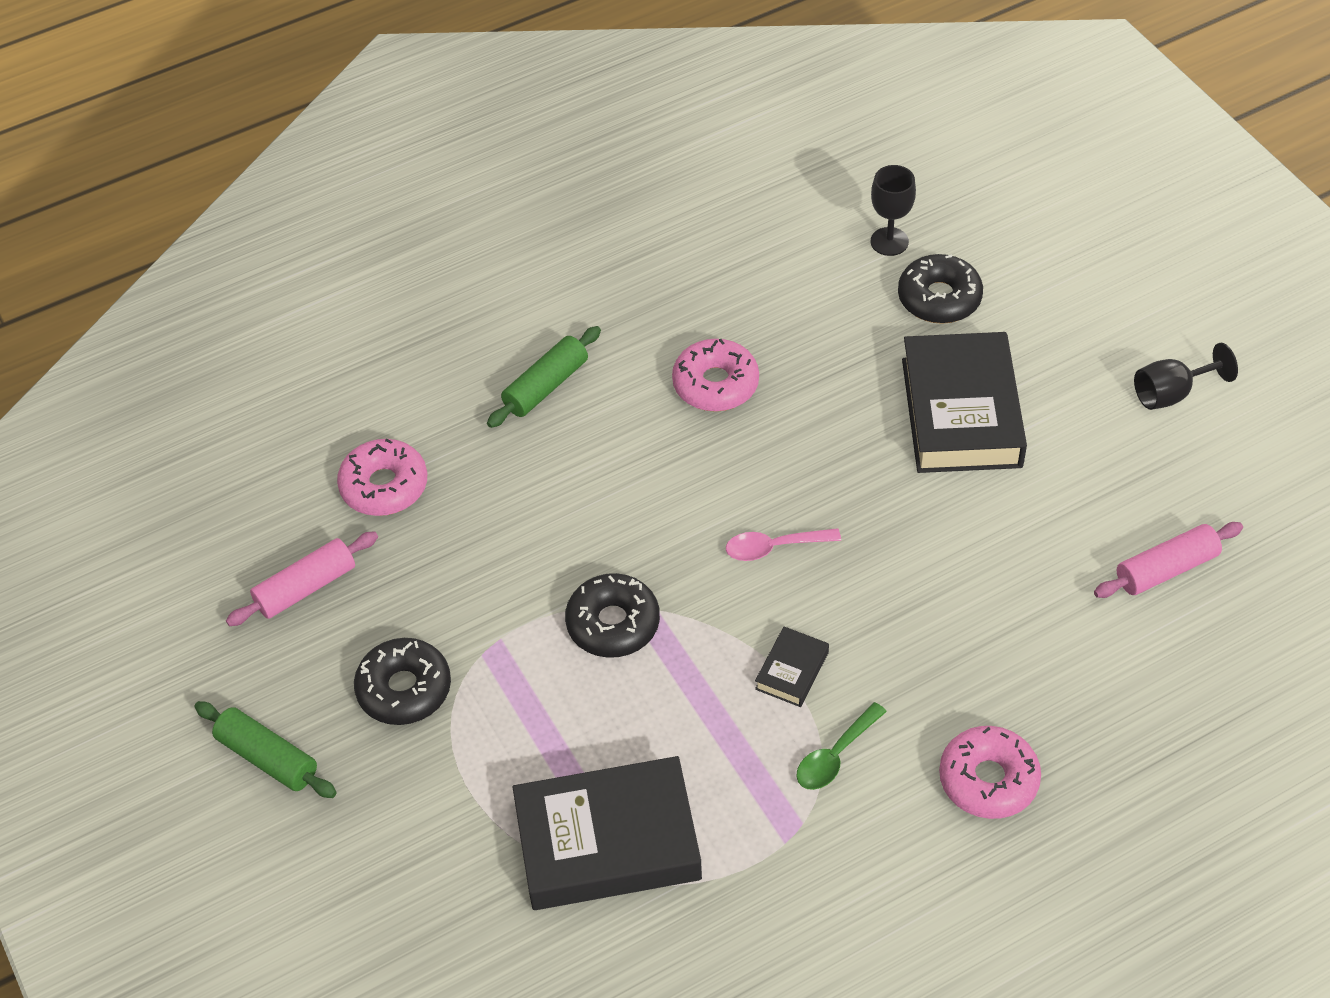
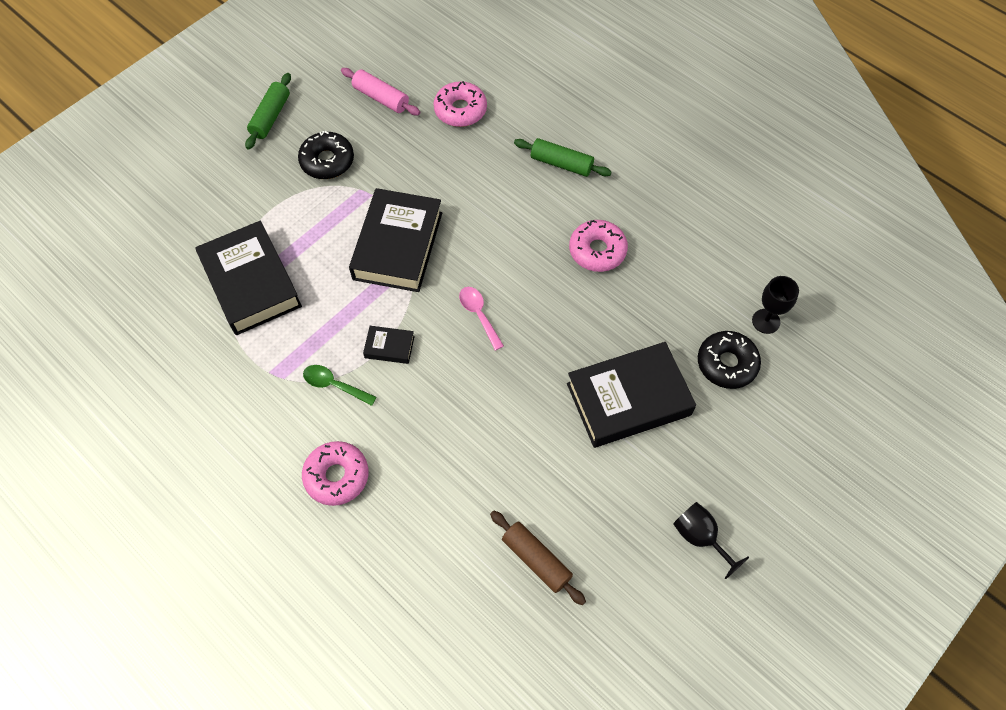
camera: 70 degrees right, 10 degrees up
black donut [565,573,660,658] -> black book [349,188,442,292]
pink rolling pin [1094,522,1243,598] -> brown rolling pin [490,511,586,605]

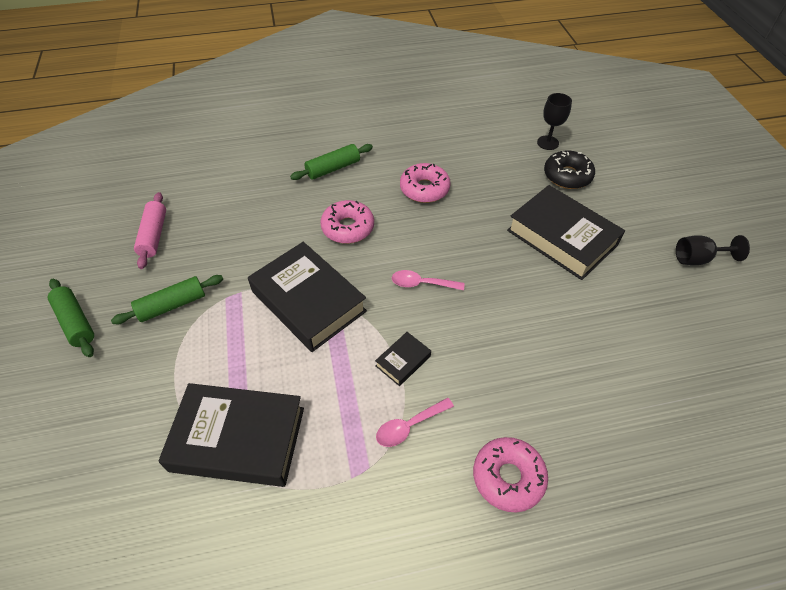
camera: 55 degrees left, 10 degrees down
black donut [298,131,354,179] -> green rolling pin [111,275,223,324]
green spoon [303,365,377,406] -> pink spoon [376,398,454,447]
pink rolling pin [341,68,420,115] -> pink rolling pin turned 75 degrees counterclockwise [134,192,166,269]
pink donut [433,81,487,127] -> pink donut moved to [320,200,374,244]
brown rolling pin [490,511,586,605] -> none
black book [567,342,696,448] -> black book turned 60 degrees counterclockwise [507,185,625,280]

